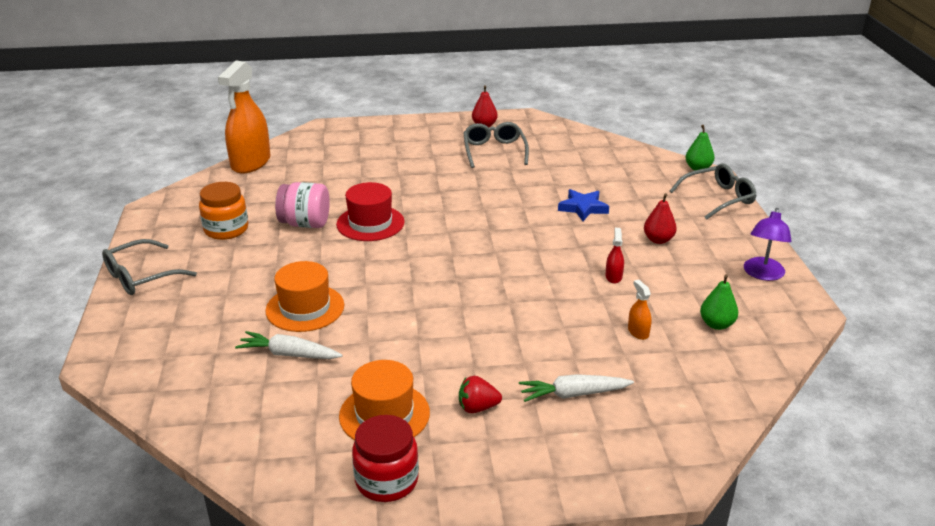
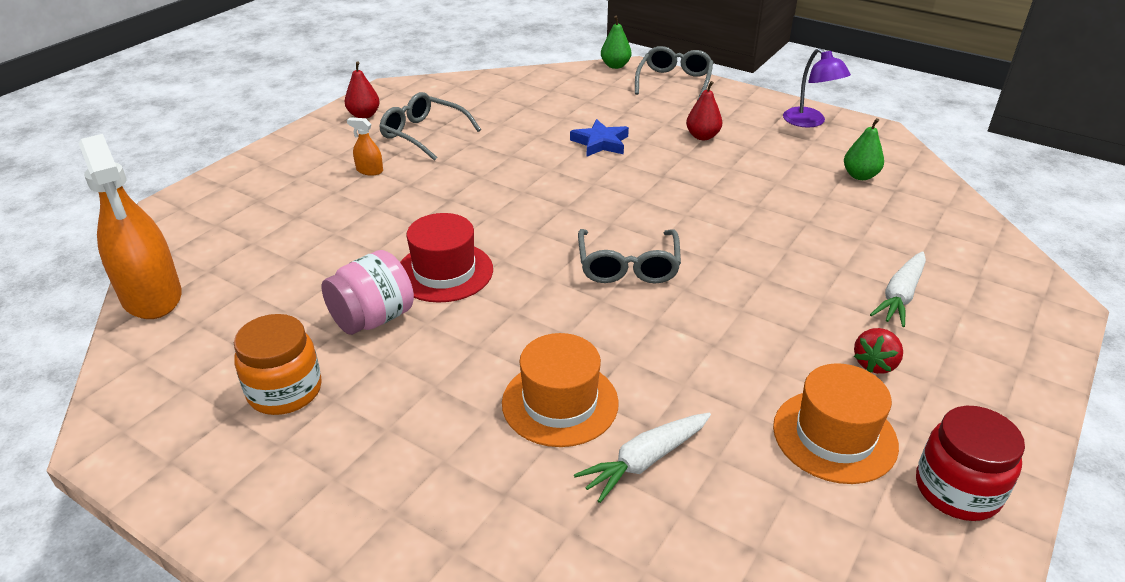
camera: 50 degrees left, 5 degrees up
grey glasses [102,239,197,295] -> grey glasses moved to [578,229,681,283]
red spray bottle [605,228,624,284] -> none
orange spray bottle [628,280,652,340] -> orange spray bottle moved to [347,117,383,176]

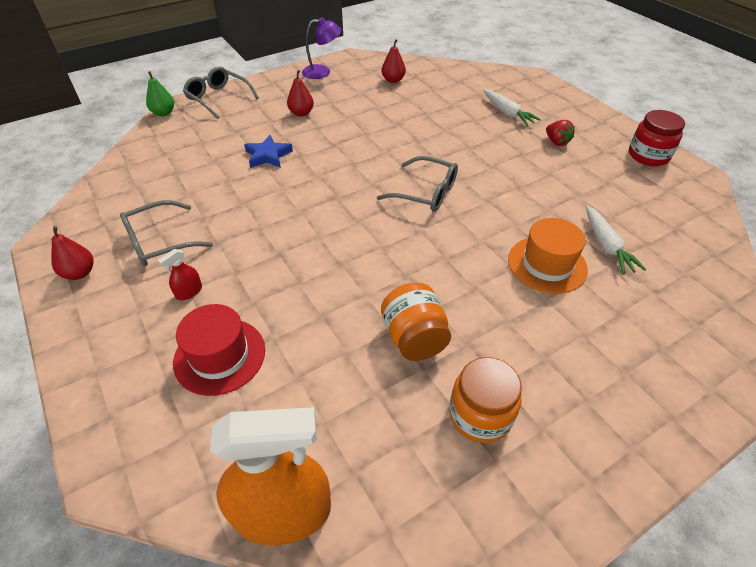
camera: 65 degrees left, 10 degrees up
pink jar [321,250,414,335] -> orange jar [381,283,451,361]
orange spray bottle [347,117,383,176] -> red spray bottle [158,249,202,300]
red hat [400,213,493,303] -> red hat moved to [173,304,265,396]
orange hat [773,363,899,484] -> none
green pear [844,118,884,180] -> red pear [382,39,406,83]

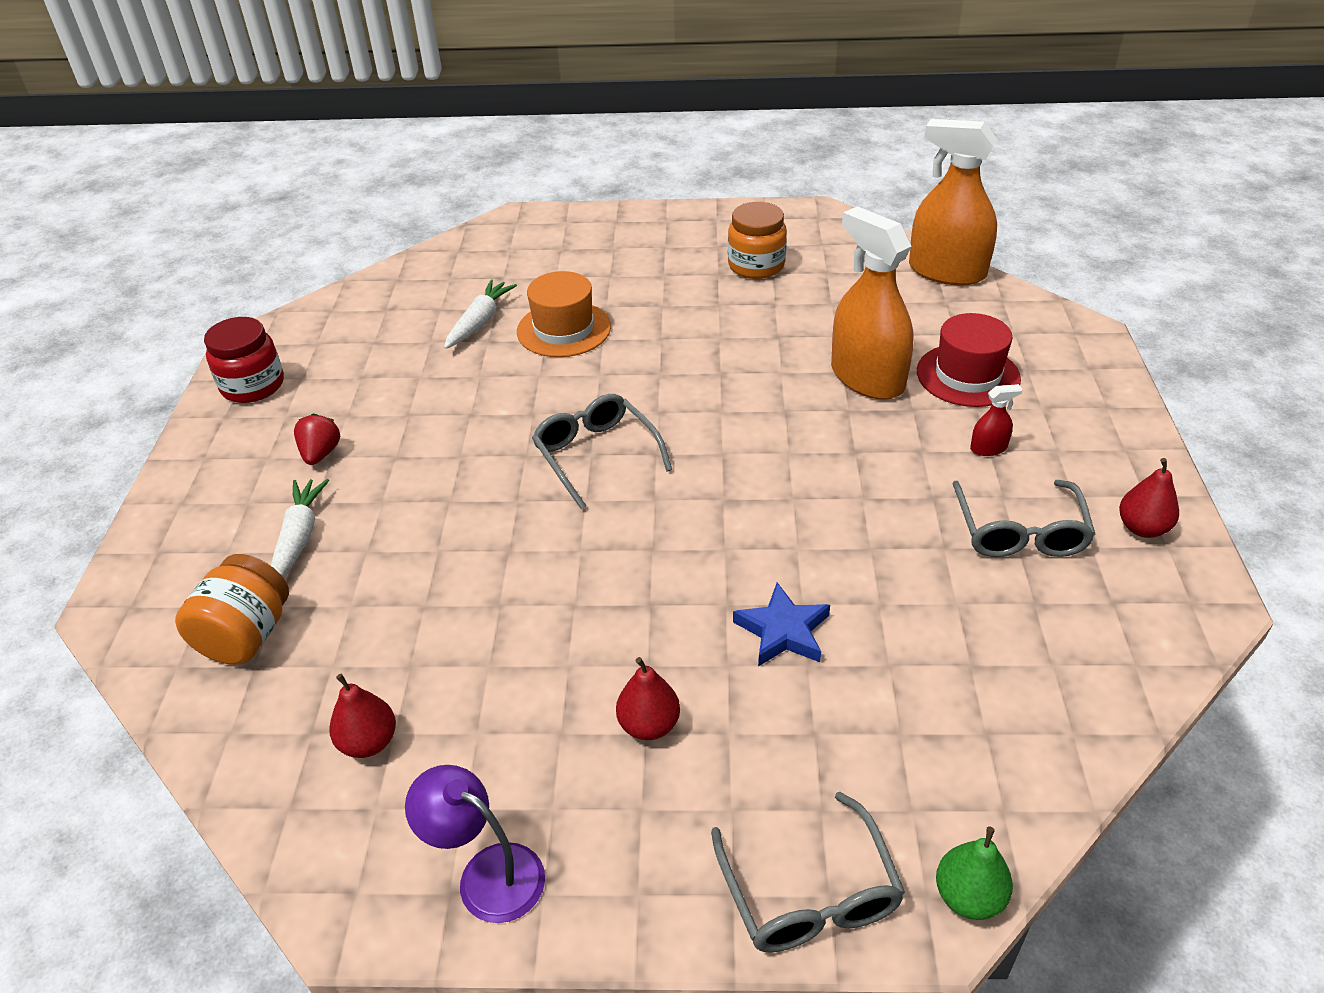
camera: 145 degrees left, 5 degrees down
grey glasses [120,200,213,266] -> grey glasses turned 90 degrees clockwise [952,480,1096,557]
orange jar [381,283,451,361] -> orange jar moved to [175,554,289,665]
none -> orange spray bottle [831,206,914,400]

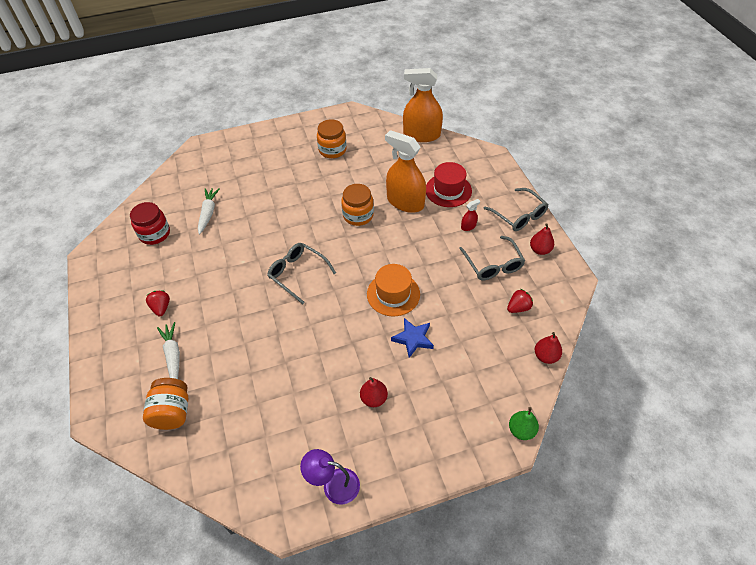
camera: 20 degrees left, 10 degrees up
red jar [204,317,284,403] -> red jar moved to [130,202,170,245]
red pear [329,674,396,758] -> red pear moved to [535,332,562,364]
orange hat [517,271,611,357] -> orange hat moved to [367,264,420,316]
grey glasses [711,792,905,953] -> grey glasses moved to [483,188,549,231]
none -> orange jar [341,184,374,226]
none -> red strawberry [507,289,533,313]

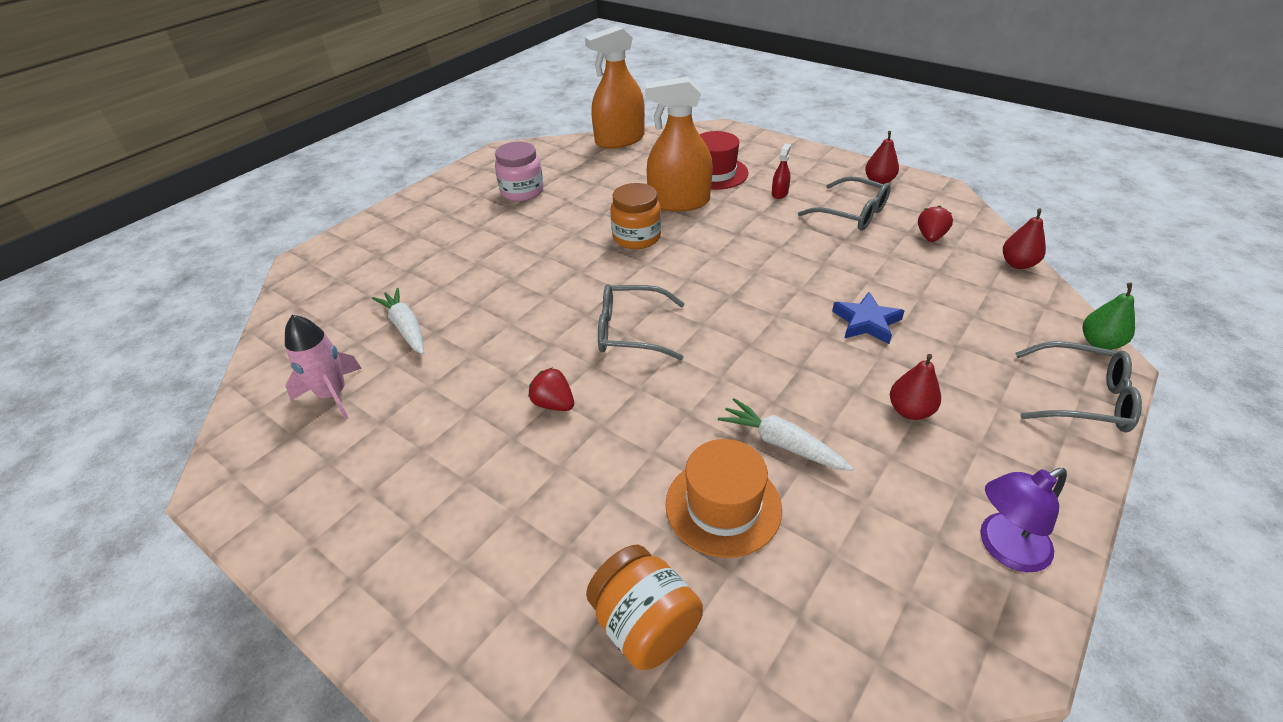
camera: 35 degrees left, 10 degrees down
red jar [130,202,170,245] -> pink rocket [285,315,362,420]
red strawberry [146,291,170,316] -> red strawberry moved to [528,367,574,411]
white carrot [157,322,180,379] -> white carrot moved to [718,398,854,471]
orange jar [317,119,347,158] -> pink jar [495,142,544,201]
orange hat [367,264,420,316] -> orange hat moved to [665,439,782,558]
grey glasses [483,188,549,231] -> grey glasses moved to [1015,341,1142,433]

